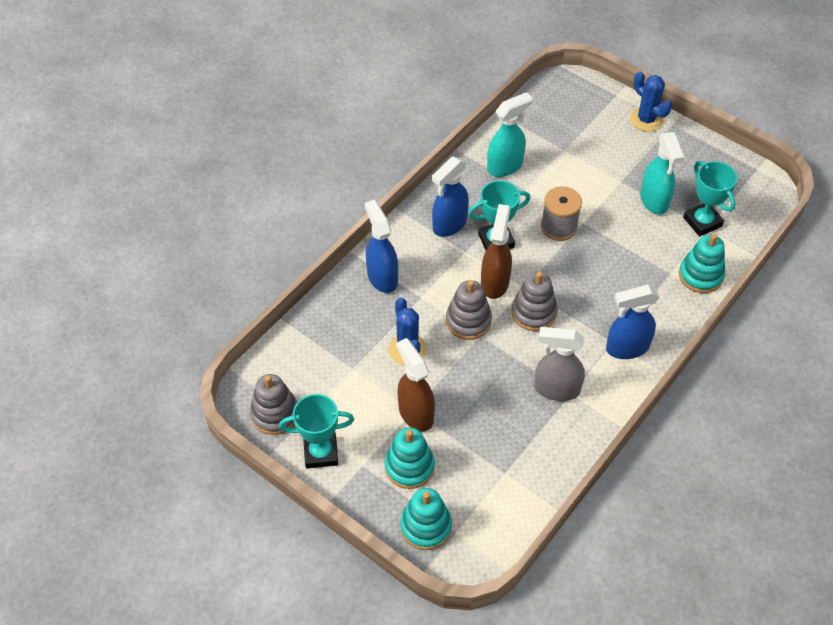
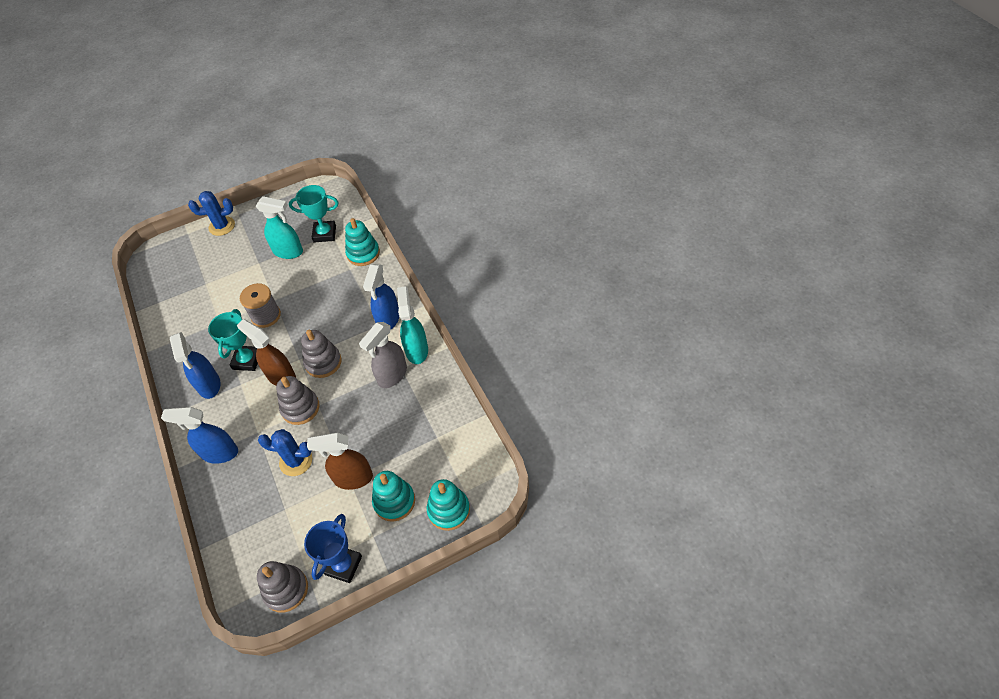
camera: 60 degrees left, 0 degrees up
turquoise trophy [279,394,354,469] -> blue trophy [304,514,362,583]
turquoise spray bottle [487,92,533,177] -> turquoise spray bottle moved to [397,286,428,364]

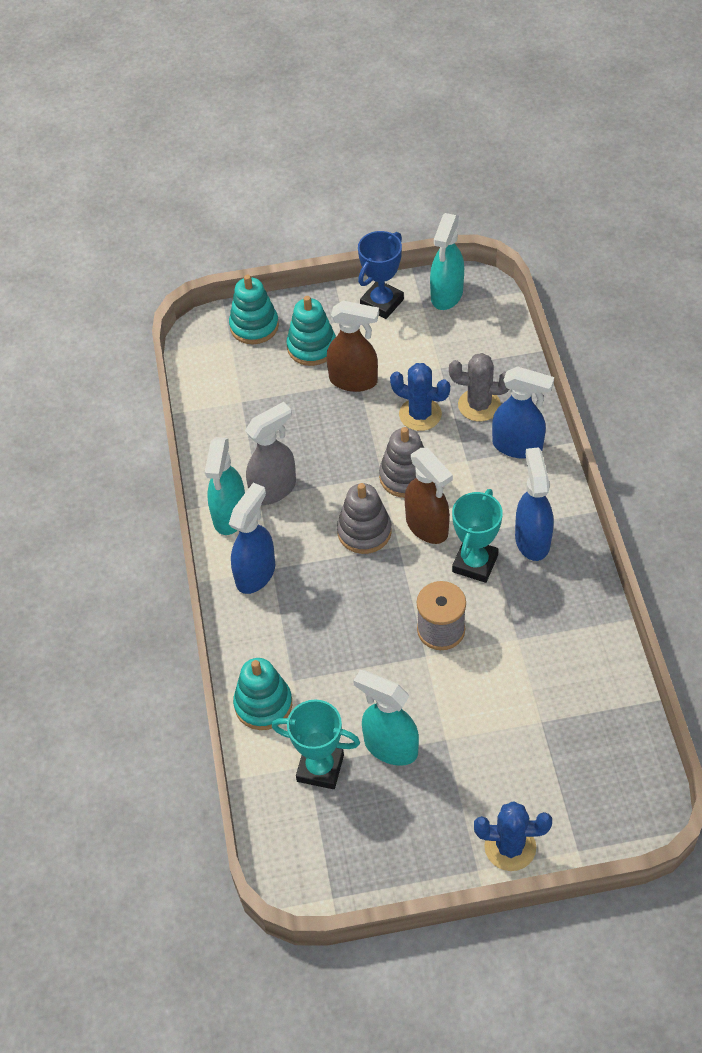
camera: 165 degrees left, 0 degrees up
grey stacking toy [257,561,308,613] -> turquoise spray bottle [430,213,464,310]
none -> grey cactus [449,353,510,421]

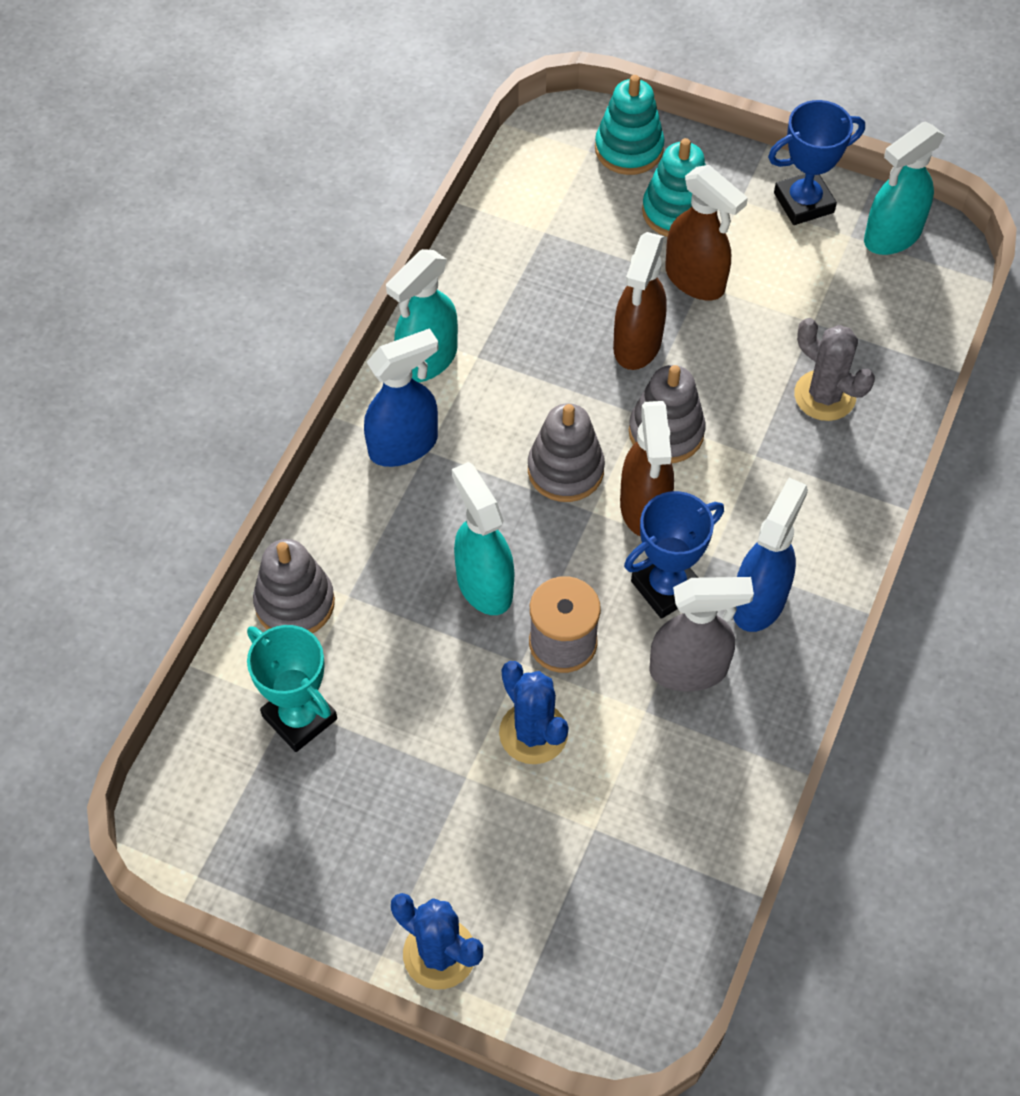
camera: 30 degrees right, 5 degrees up
turquoise stacking toy [233,658,292,730] -> grey stacking toy [253,539,335,633]
grey spray bottle [245,402,296,505] -> grey spray bottle moved to [649,577,754,691]
turquoise spray bottle [353,670,419,766] -> turquoise spray bottle moved to [452,462,514,615]
blue cactus [390,363,450,431] -> blue cactus moved to [499,661,568,764]
turquoise trophy [452,489,503,583] -> blue trophy [624,491,724,619]
blue spray bottle [492,366,554,459] -> none
none -> brown spray bottle [613,232,667,370]

